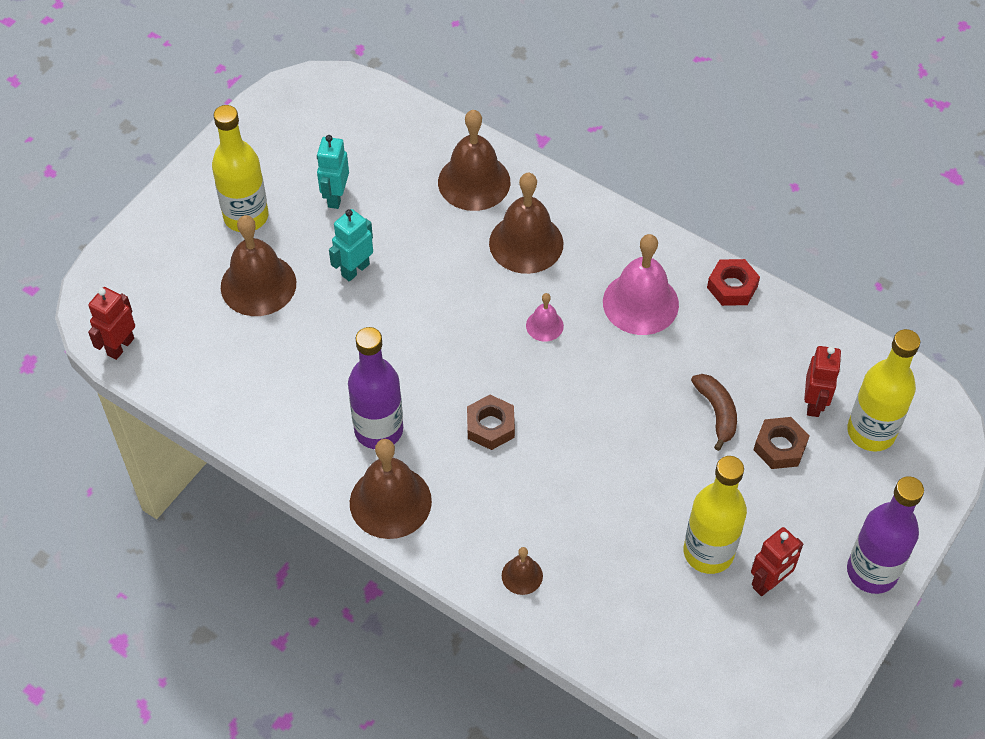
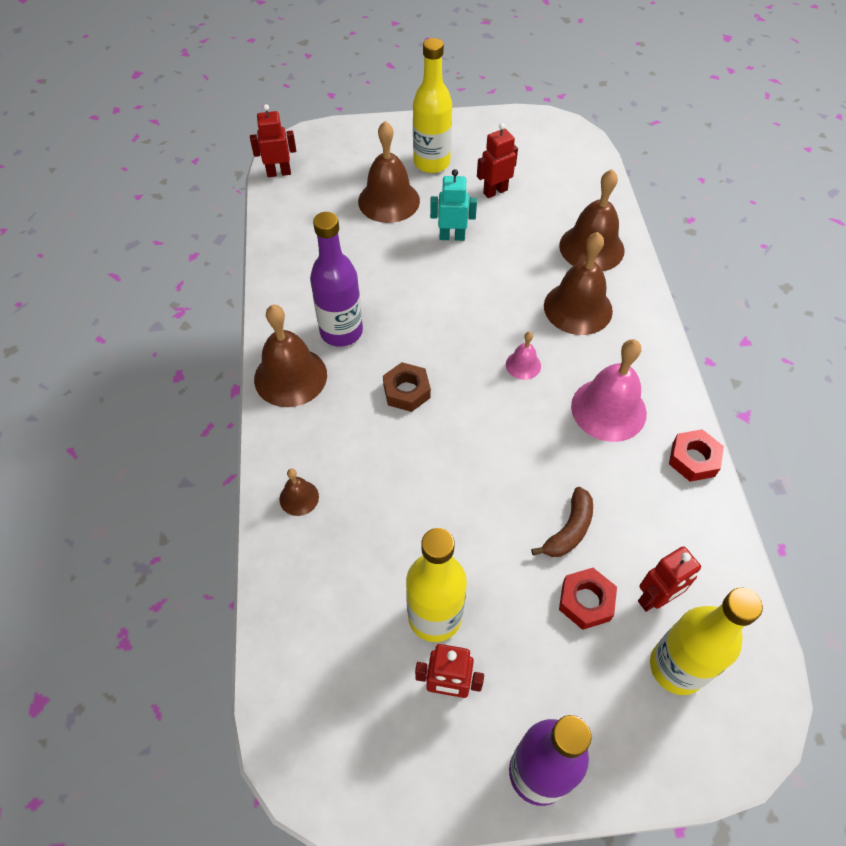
camera: 50 degrees right, 0 degrees up
turquoise robot [317,135,349,209] -> red robot [477,123,518,198]
brown nut [754,417,809,469] -> red nut [559,568,617,630]

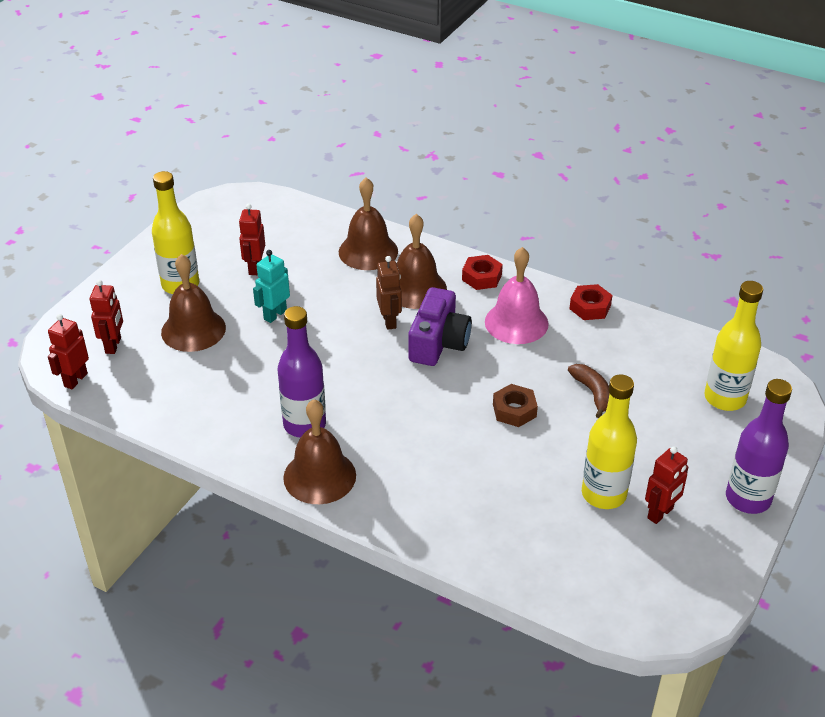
camera: 55 degrees left, 15 degrees down
brown bell [279,468,319,516] -> none
brown nut [383,362,431,412] -> brown nut moved to [493,384,538,427]
pink bell [506,332,541,380] -> purple camera [409,287,472,366]
red nut [559,568,617,630] -> red nut moved to [462,255,503,290]
red robot [638,546,701,612] -> red robot moved to [90,280,123,354]
none -> brown robot [376,256,402,330]

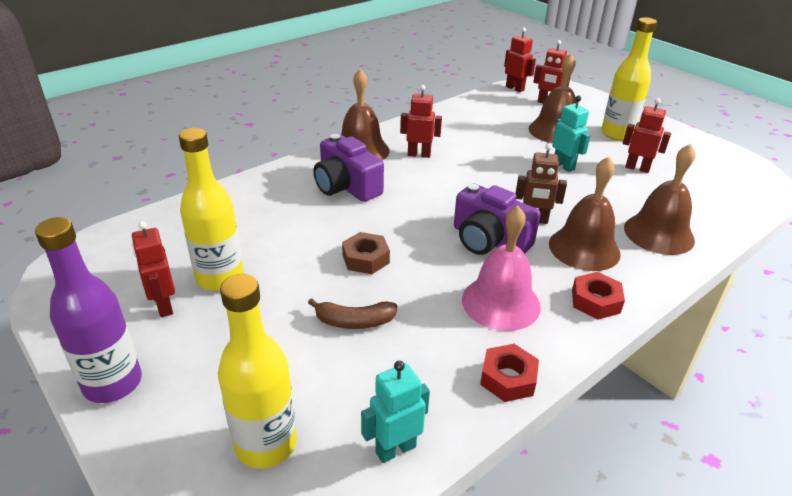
camera: 110 degrees right, 5 degrees down
purple bottle [278,306,326,438] -> red robot [400,85,442,158]
none -> purple camera [313,134,384,202]
none -> turquoise robot [361,361,430,463]

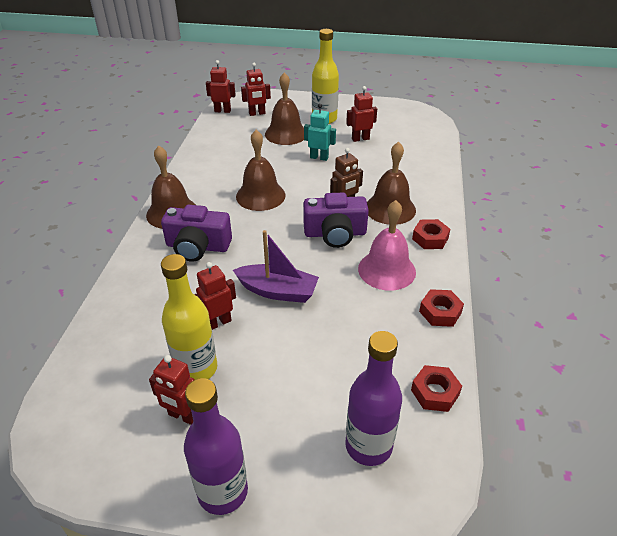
camera: 40 degrees left, 5 degrees up
yellow bottle [218,274,297,469] -> purple bottle [345,331,402,466]
brown banana [308,298,397,329] -> none
brown nut [342,232,390,274] -> purple boat [233,230,319,303]
turquoise robot [361,361,430,463] -> red nut [411,365,462,412]
red robot [400,85,442,158] -> red robot moved to [194,262,236,330]
brown bell [624,144,696,255] -> brown bell moved to [236,130,285,211]

